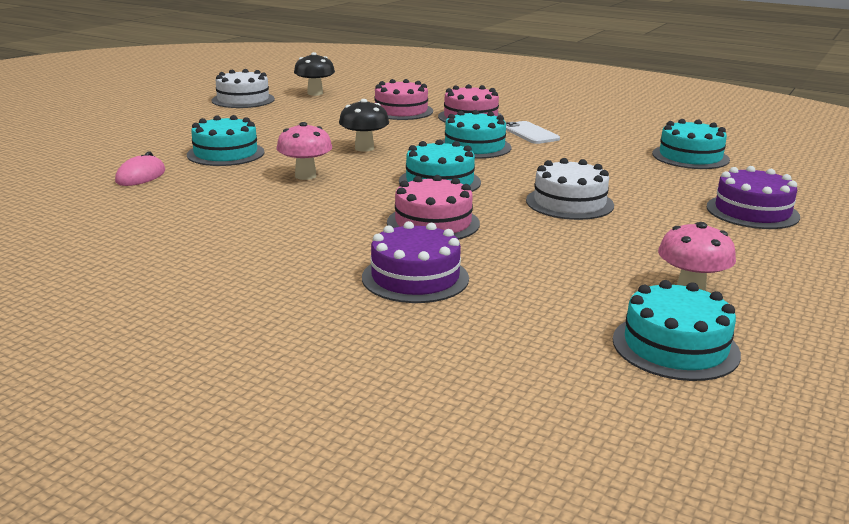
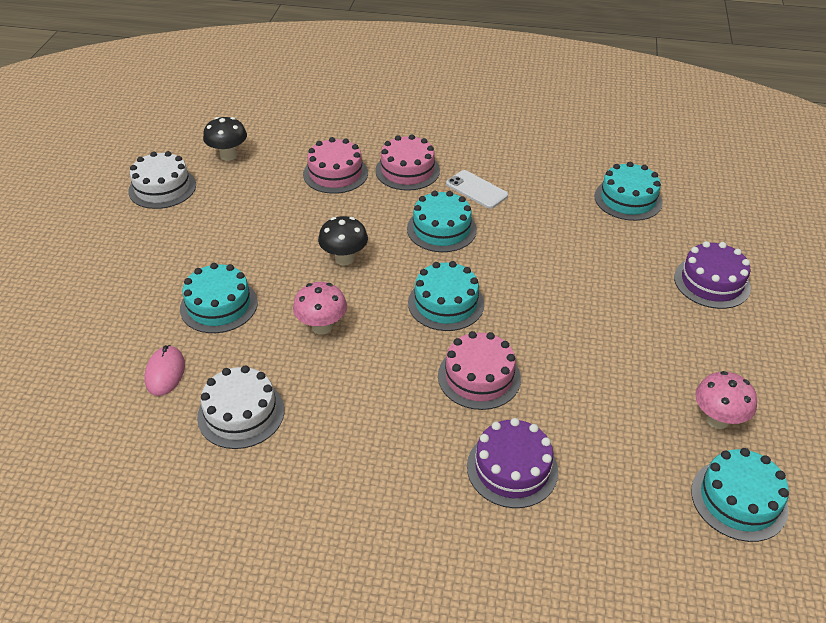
camera: 20 degrees left, 20 degrees up
white cake [526,158,614,220] -> white cake moved to [197,366,284,449]

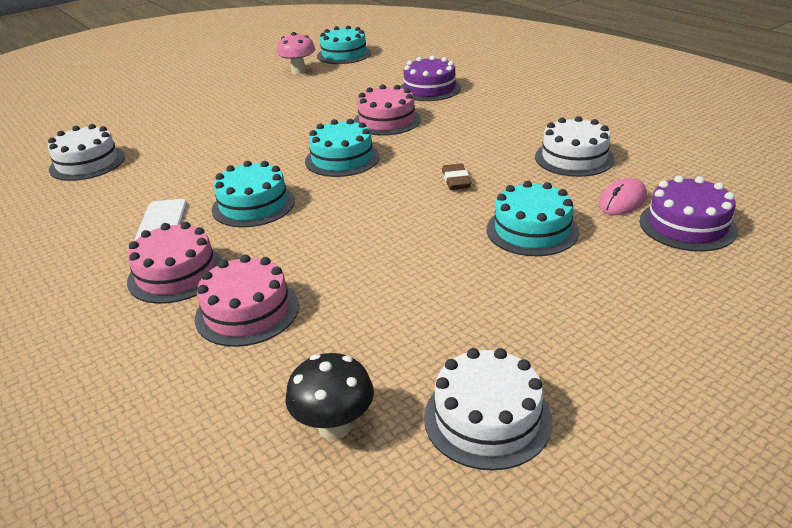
camera: 135 degrees left, 10 degrees down
pink mushroom [293,282,347,335] -> brown eraser [442,163,471,190]
black mushroom [318,216,368,266] -> none
turquoise cake [594,162,663,221] -> white cake [48,124,125,181]
purple cake [674,241,751,309] -> purple cake moved to [639,176,738,252]

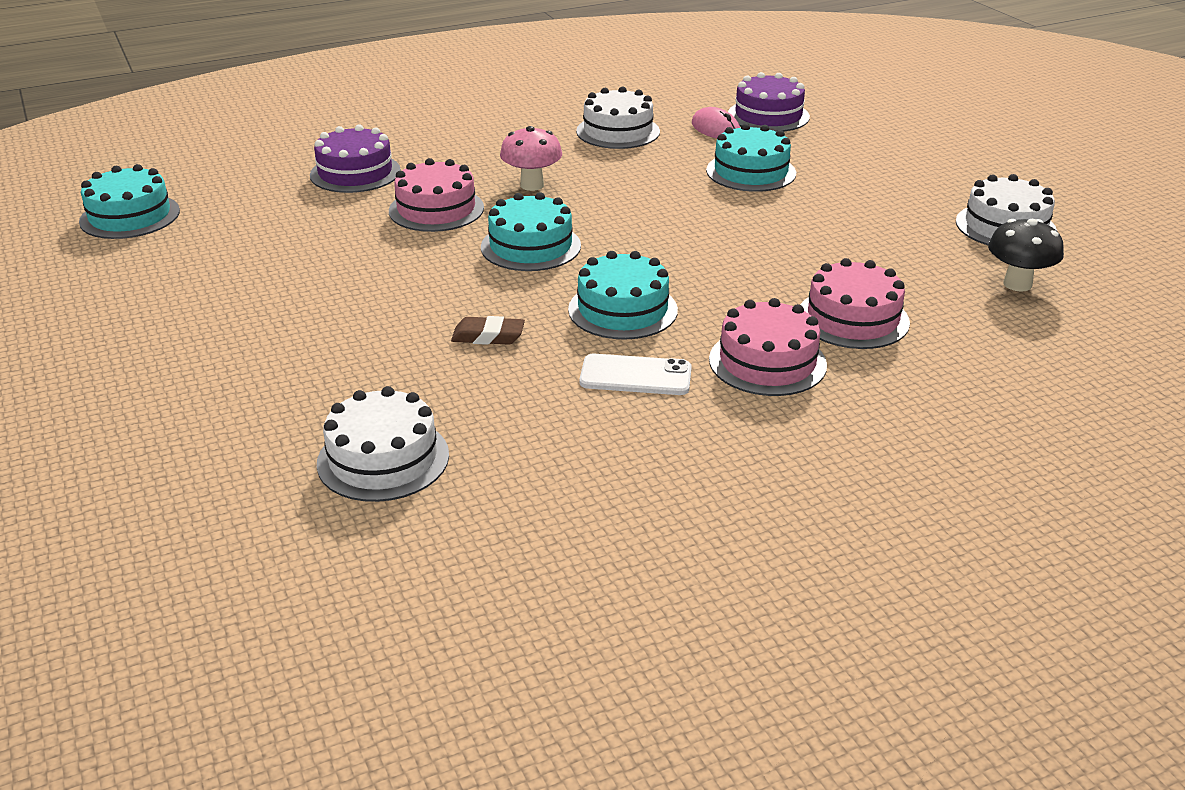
camera: 80 degrees left, 0 degrees up
pink mushroom [276,32,315,74] -> pink mushroom moved to [500,126,562,191]
brown eraser [442,163,471,190] -> brown eraser moved to [451,316,525,345]

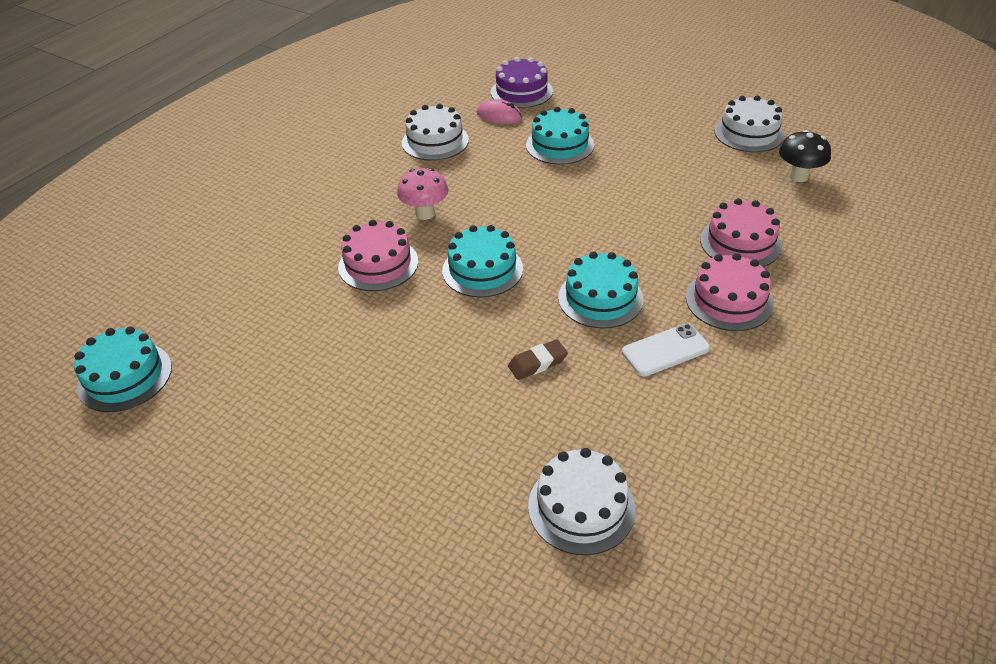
camera: 30 degrees left, 10 degrees up
purple cake [310,124,401,193] -> none

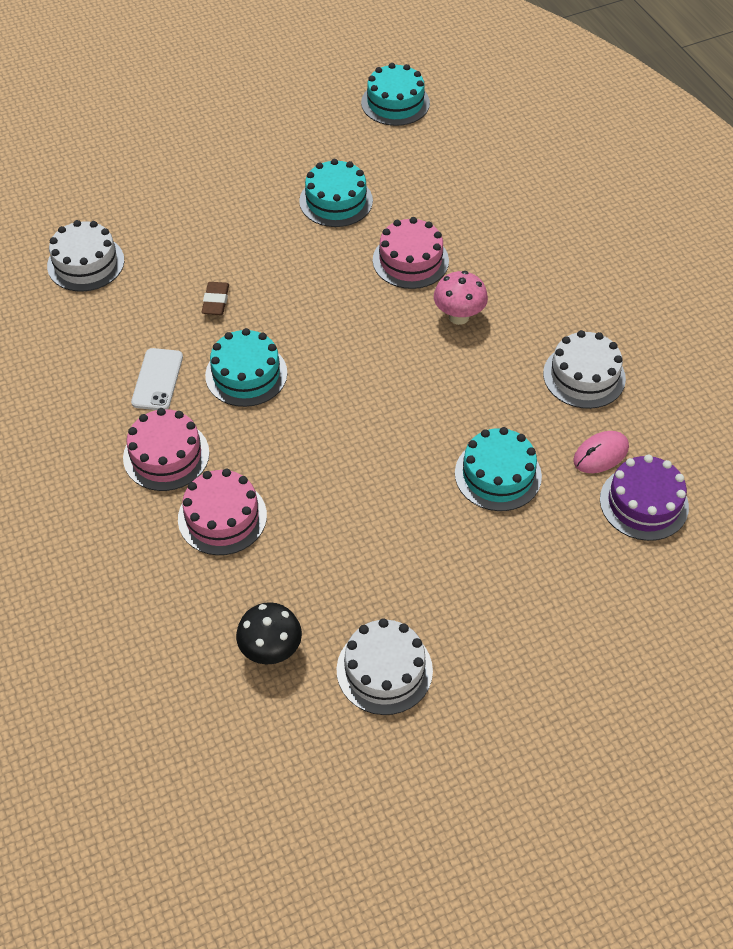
camera: 120 degrees right, 10 degrees up
turquoise cake [442,225,523,298] -> turquoise cake moved to [299,159,373,227]

